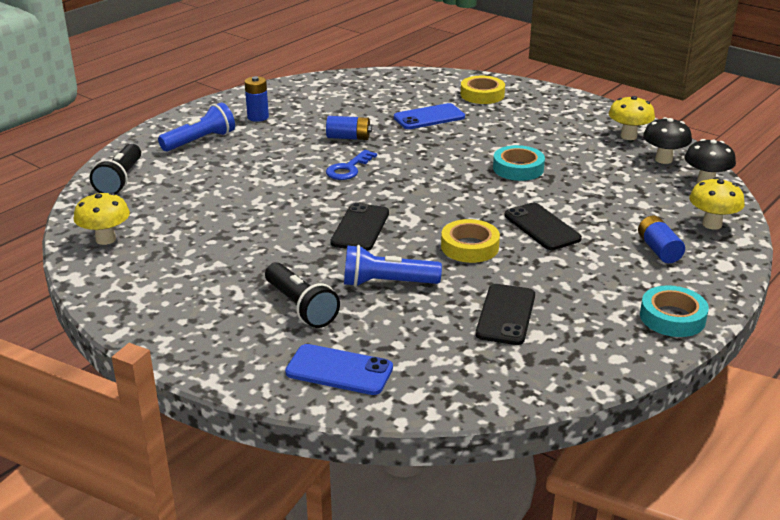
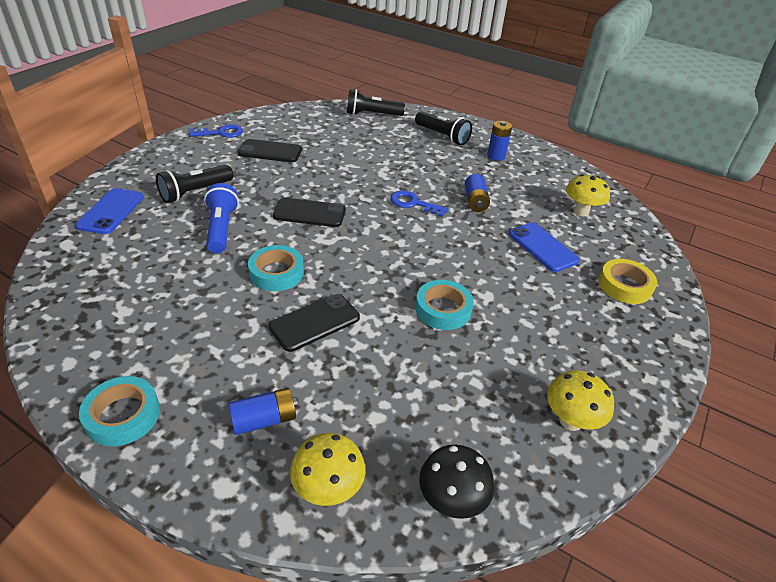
camera: 80 degrees right, 10 degrees up
yellow mushroom [74,192,130,245] -> yellow mushroom moved to [566,174,610,216]
blue flashlight [158,102,235,151] -> black flashlight [415,111,472,145]
yellow tape [441,219,500,263] -> turquoise tape [248,245,304,291]
black phone [476,284,535,345] -> black phone moved to [238,139,302,162]
black mushroom [643,117,692,164] -> none
none -> blue key [189,124,243,138]

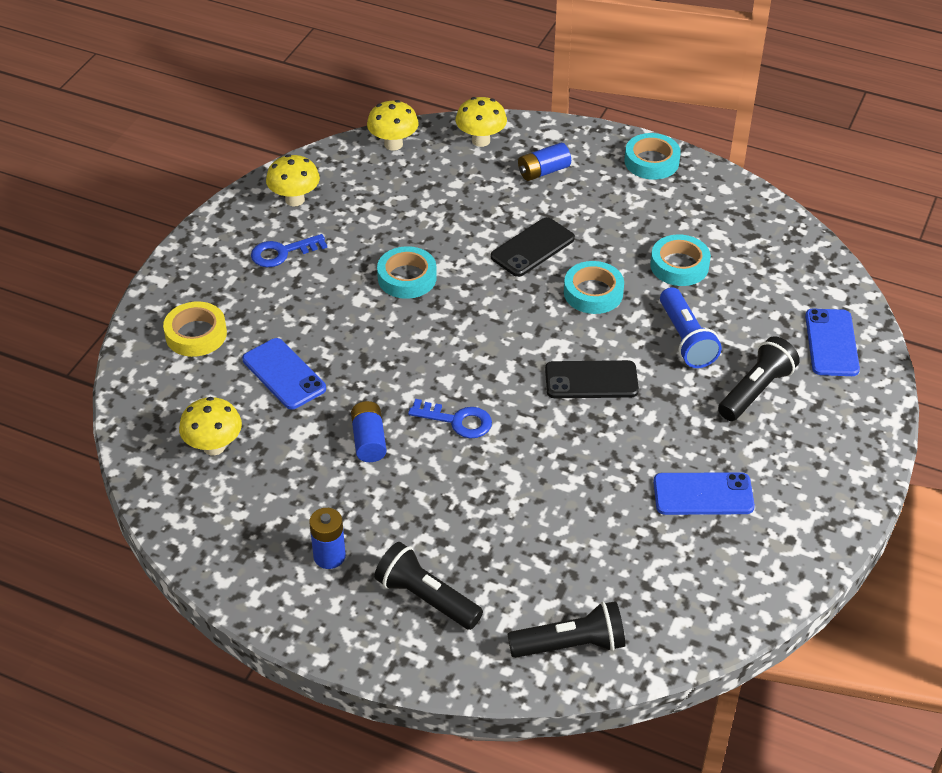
camera: 175 degrees right, 5 degrees up
blue key [189,124,243,138] -> blue key moved to [251,234,327,267]
black phone [238,139,302,162] -> blue phone [653,472,755,515]
black mushroom [419,445,494,519] -> yellow mushroom [367,100,419,151]
none -> turquoise tape [650,234,711,286]

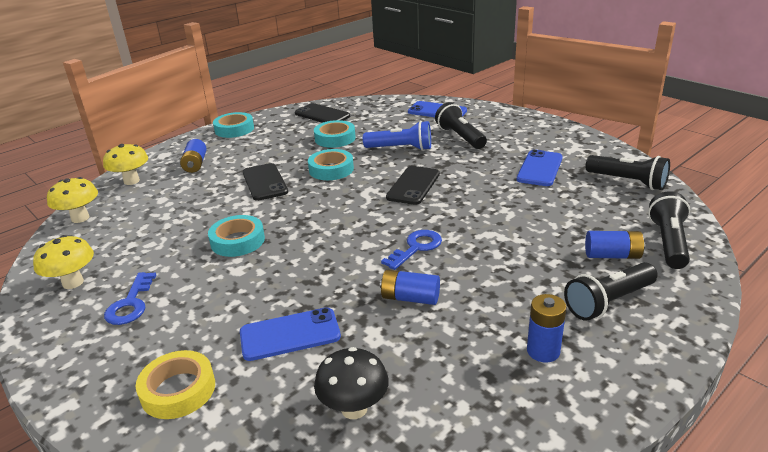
camera: 65 degrees left, 15 degrees down
yellow mushroom [179,397,242,456] -> black mushroom [314,347,389,419]
none -> black phone [295,103,350,123]
none -> black flashlight [585,155,670,190]
none -> blue battery [585,231,645,259]

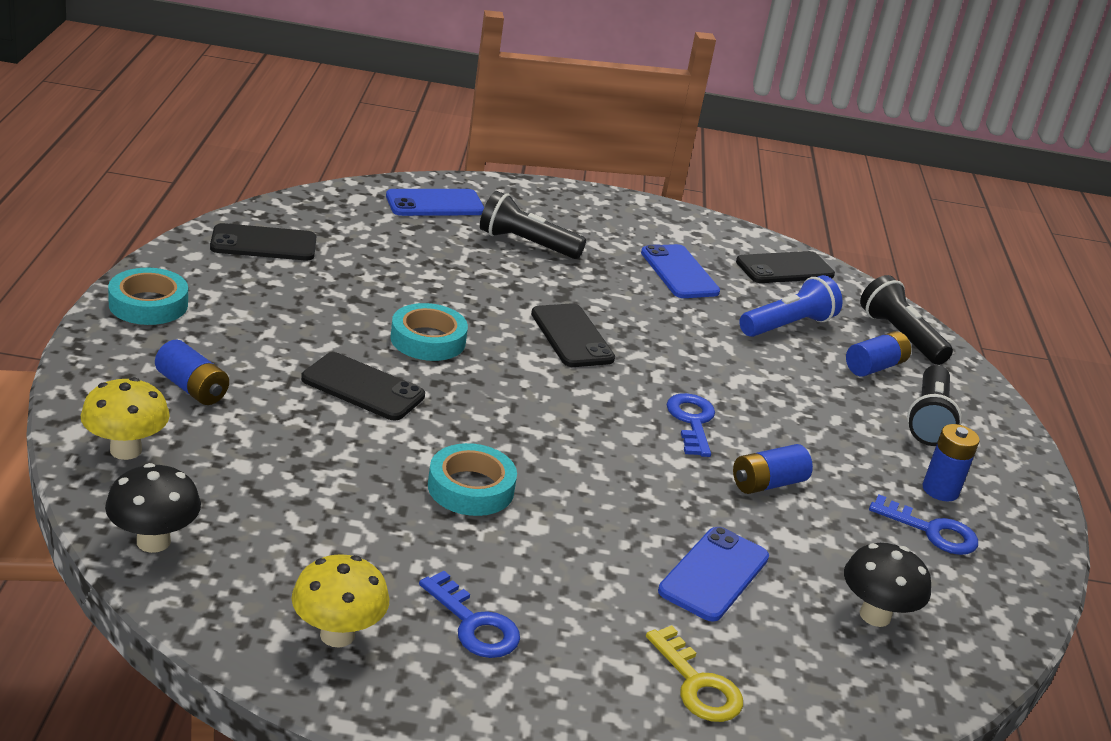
camera: 50 degrees left, 0 degrees up
yellow mushroom [47,177,98,223] -> black mushroom [105,463,201,553]
yellow tape [135,350,215,419] -> yellow key [646,625,743,722]
turquoise tape [314,120,356,148] -> none
blue flashlight [363,121,431,151] -> blue flashlight moved to [739,275,843,337]
black flashlight [585,155,670,190] -> black phone [736,251,835,283]
none -> blue key [869,494,978,555]

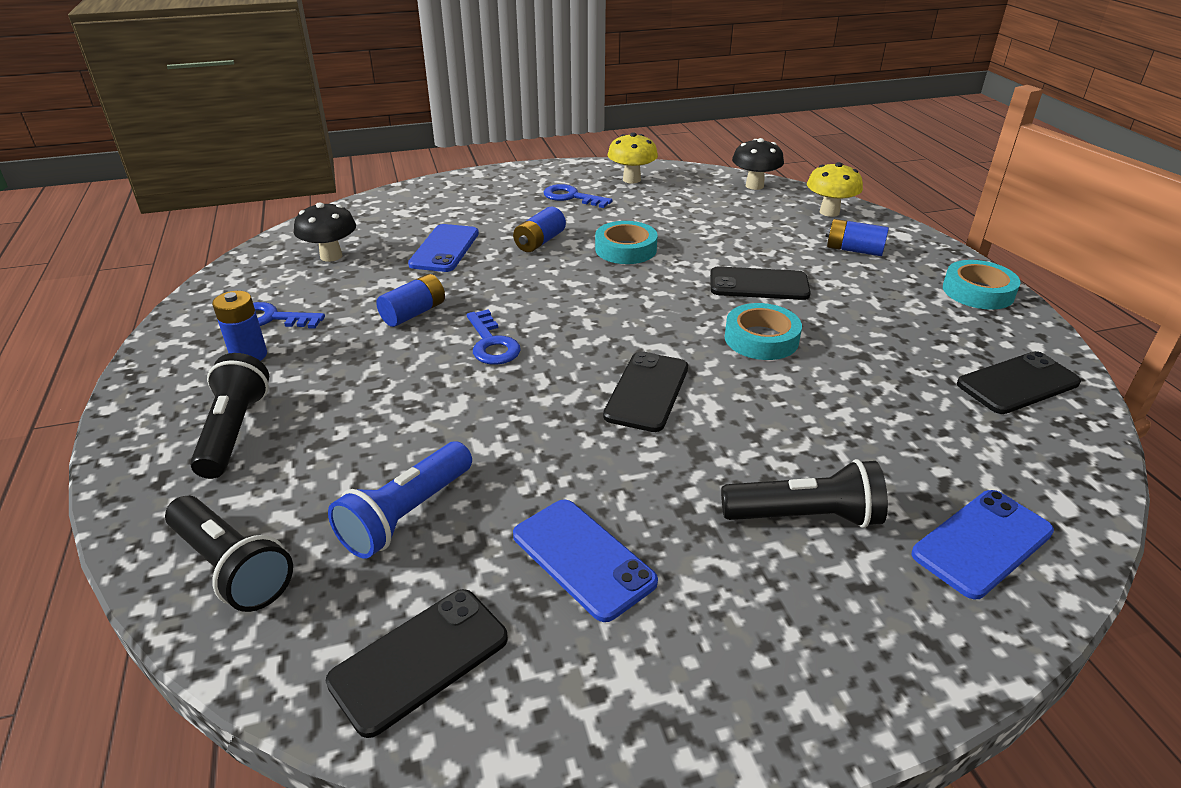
camera: 165 degrees right, 5 degrees up
black phone [531,303,615,367] -> black phone turned 60 degrees clockwise [603,351,688,432]
yellow key [646,625,743,722] -> none
blue battery [846,331,911,377] -> blue battery moved to [513,207,566,252]

